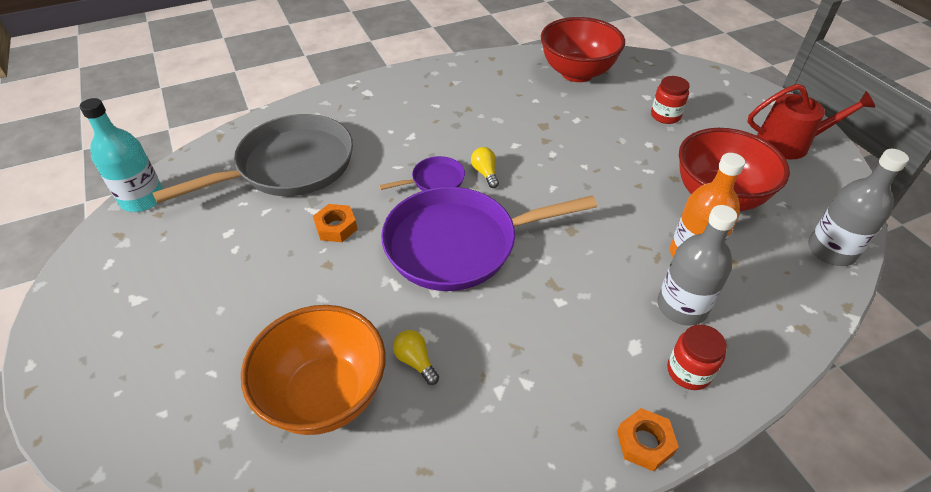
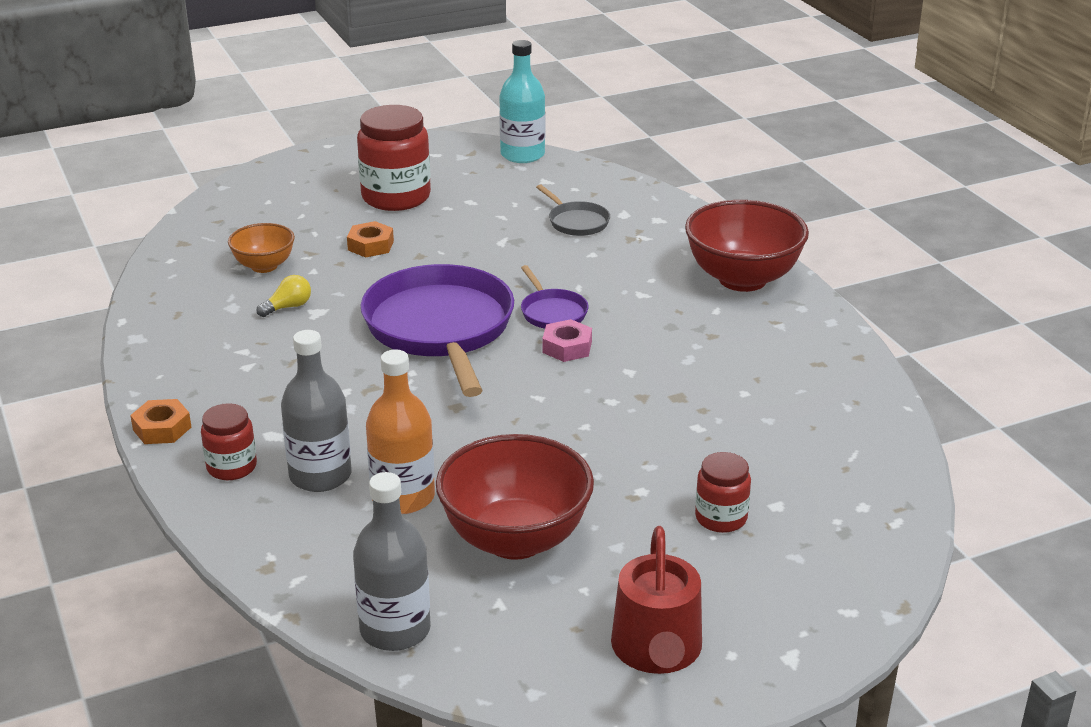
camera: 90 degrees right, 15 degrees down
grey pan [152,114,353,203] -> grey pan [536,185,610,236], size x0.45
orange bowl [241,305,386,435] -> orange bowl [228,223,295,273], size x0.55
orange nut [313,204,358,242] -> orange nut moved to [347,221,394,257]
yellow light bulb [471,147,499,188] -> pink nut [542,319,592,362]
red bowl [541,17,625,82] -> red bowl moved to [685,200,809,292]
none -> red jar [357,105,431,211]

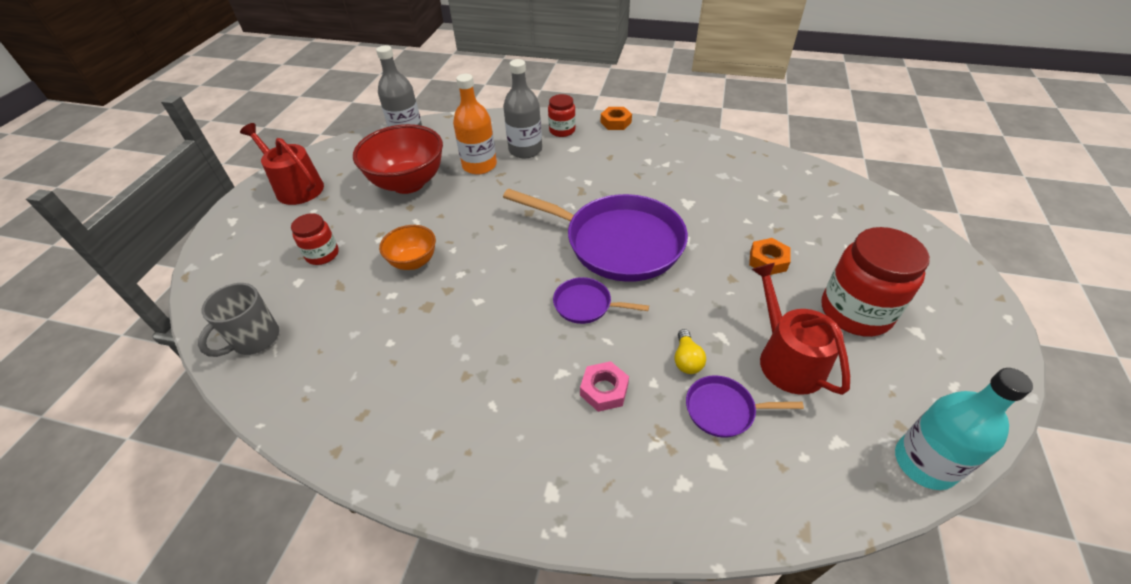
camera: 130 degrees right, 15 degrees up
orange bowl [228,223,295,273] -> orange bowl moved to [379,225,436,270]
yellow light bulb [256,275,311,317] -> yellow light bulb moved to [675,329,706,374]
grey pan [536,185,610,236] -> purple pan [686,375,804,438]
pink nut [542,319,592,362] -> pink nut moved to [580,361,629,412]
red bowl [685,200,809,292] -> none
none -> grey mug [198,283,279,357]
none -> red watering can [752,263,850,395]

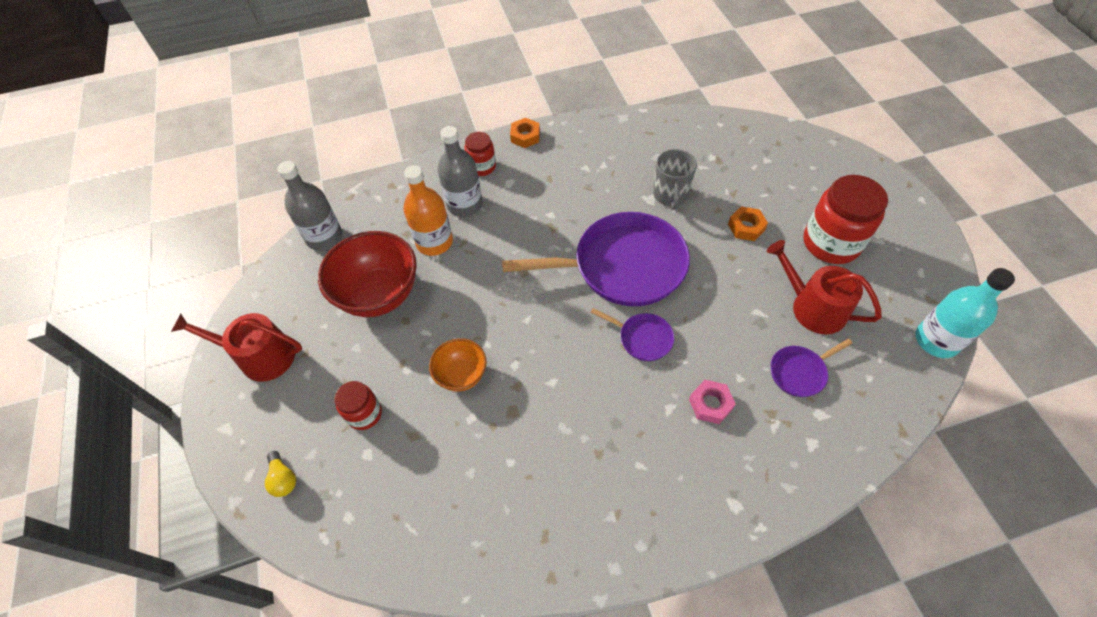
camera: 30 degrees left, 10 degrees up
grey mug [198,283,279,357] -> grey mug moved to [653,149,697,210]
purple pan [553,277,649,324] -> purple pan turned 135 degrees counterclockwise [590,308,674,361]
yellow light bulb [675,329,706,374] -> yellow light bulb moved to [265,451,296,497]

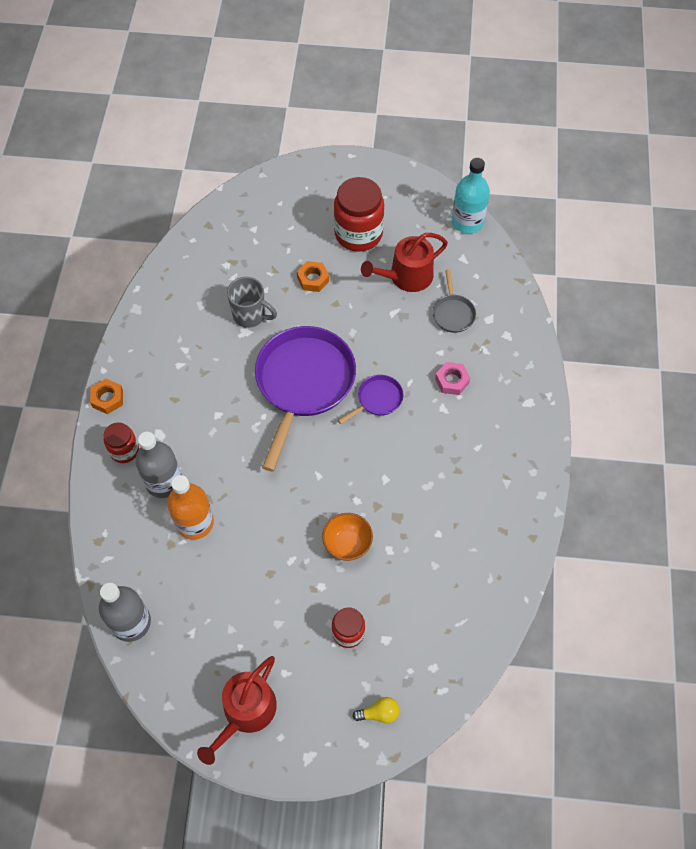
camera: 70 degrees left, 5 degrees up
red bowl [318,231,417,317] -> none
purple pan [770,339,853,397] -> grey pan [433,269,476,333]

